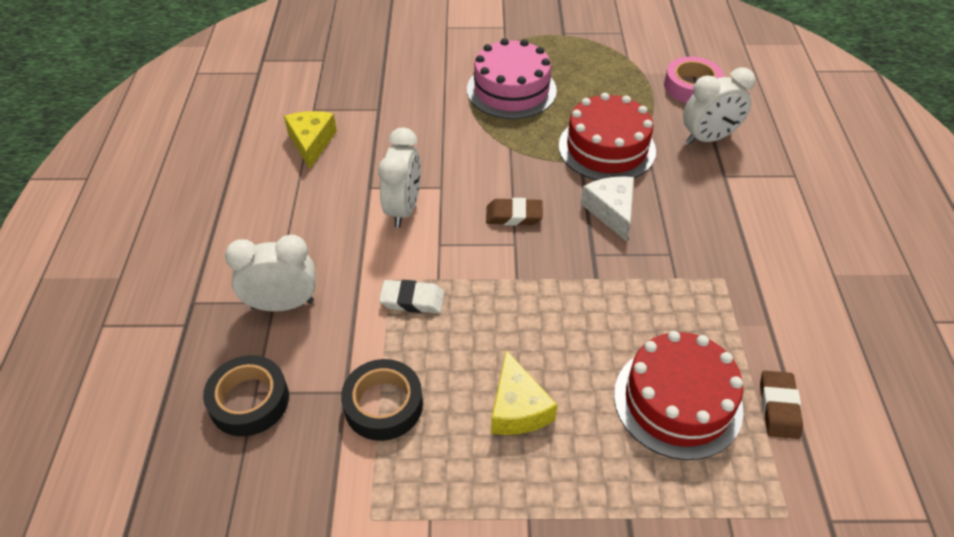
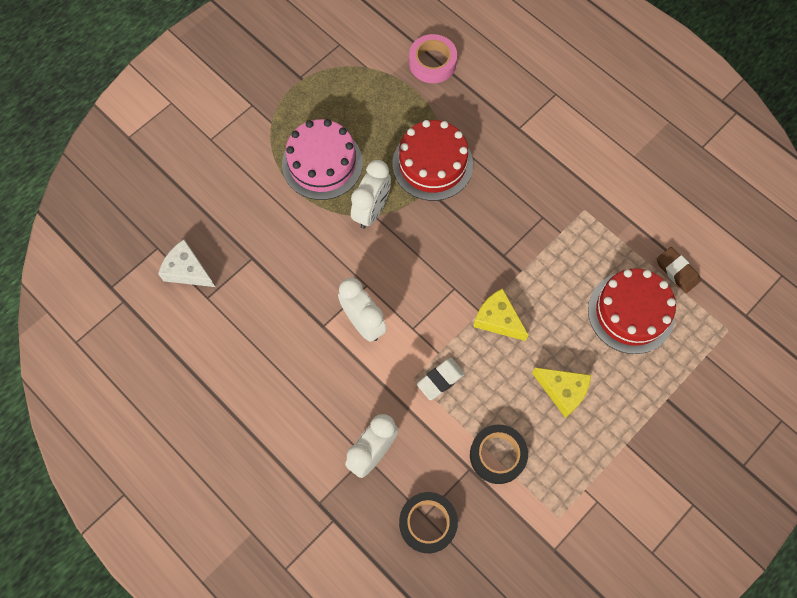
camera: 45 degrees left, 20 degrees up
yellow cheese [284,111,337,169] -> yellow cheese moved to [473,288,529,341]
brown eraser [486,198,543,226] -> none
white cheese [581,176,634,242] -> white cheese moved to [158,240,215,287]
white clock [683,67,756,145] -> white clock moved to [351,160,391,229]

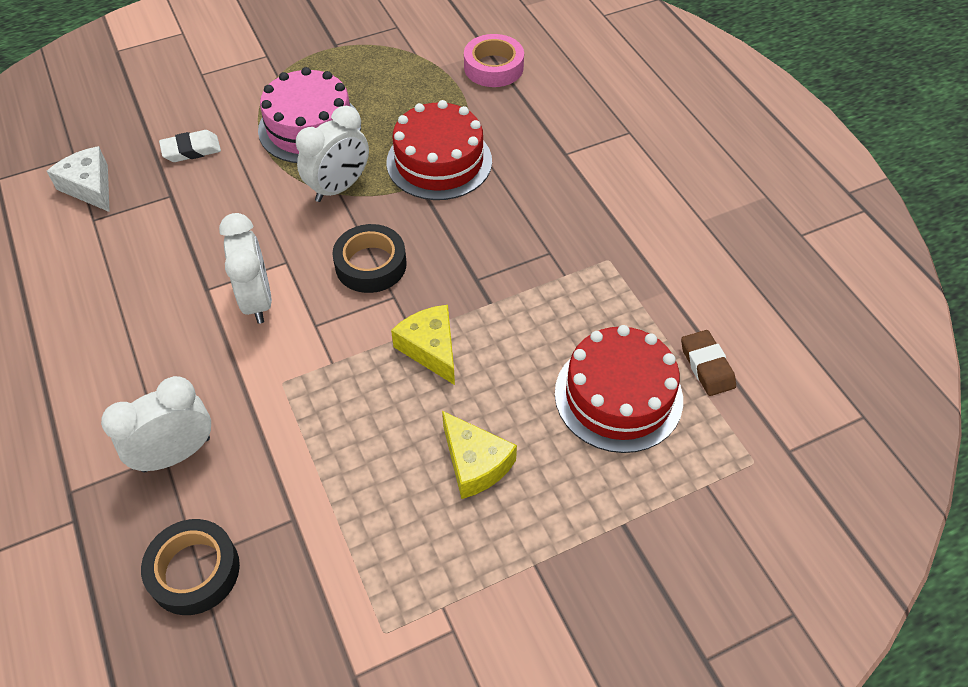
camera: 20 degrees right, 15 degrees down
white eraser [417,358,465,400] -> white eraser moved to [159,130,221,162]
black tape [470,424,528,484] -> black tape moved to [332,224,407,293]

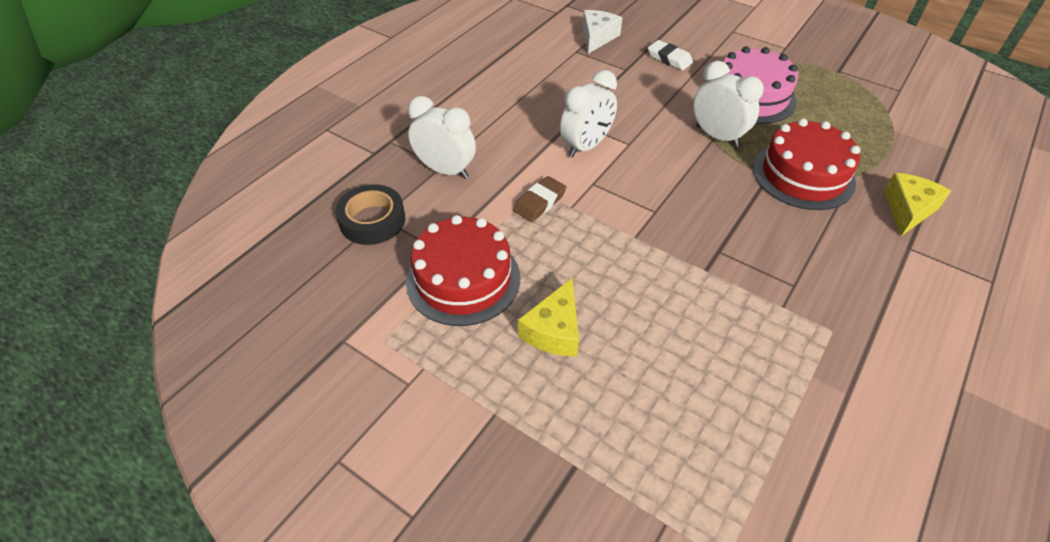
camera: 60 degrees right, 5 degrees down
white clock [296,106,369,202] -> white clock turned 150 degrees counterclockwise [693,61,764,147]
black tape [332,224,407,293] -> none
yellow cheese [391,305,455,385] -> yellow cheese moved to [884,173,951,236]
pink tape [464,34,524,87] -> none
red cake [555,325,683,453] -> red cake moved to [406,215,520,326]
brown eraser [681,330,736,396] -> brown eraser moved to [513,176,566,222]

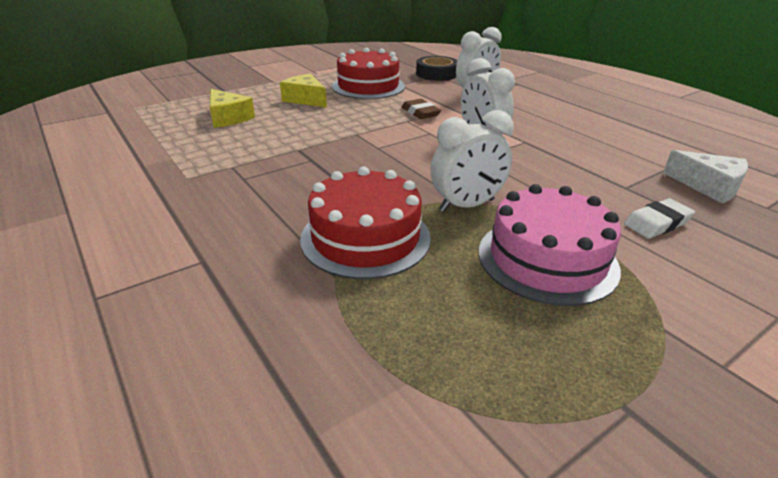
camera: 110 degrees right, 15 degrees down
yellow cheese [884,173,951,236] -> yellow cheese moved to [210,89,255,128]

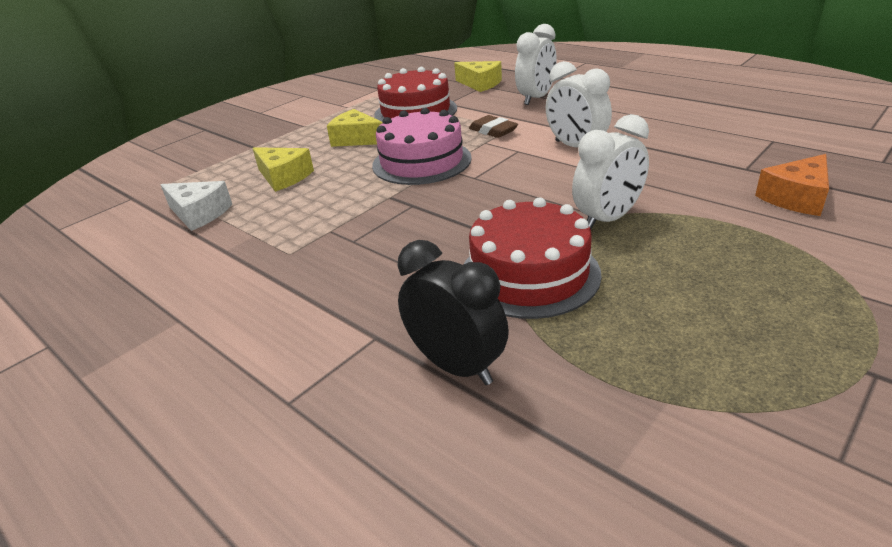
camera: 10 degrees left, 0 degrees up
black tape [416,56,457,81] -> yellow cheese [454,61,502,92]
pink cake [479,184,621,306] -> pink cake moved to [372,108,472,185]
white eraser [624,198,695,238] -> orange cheese [755,154,829,216]
white cheese [663,150,748,203] -> white cheese moved to [161,181,232,231]
none -> black clock [398,240,509,385]

